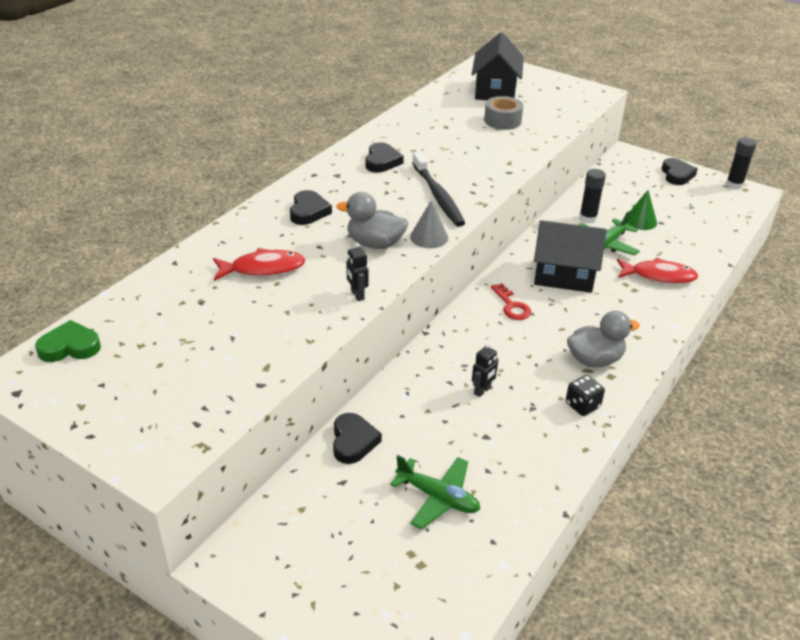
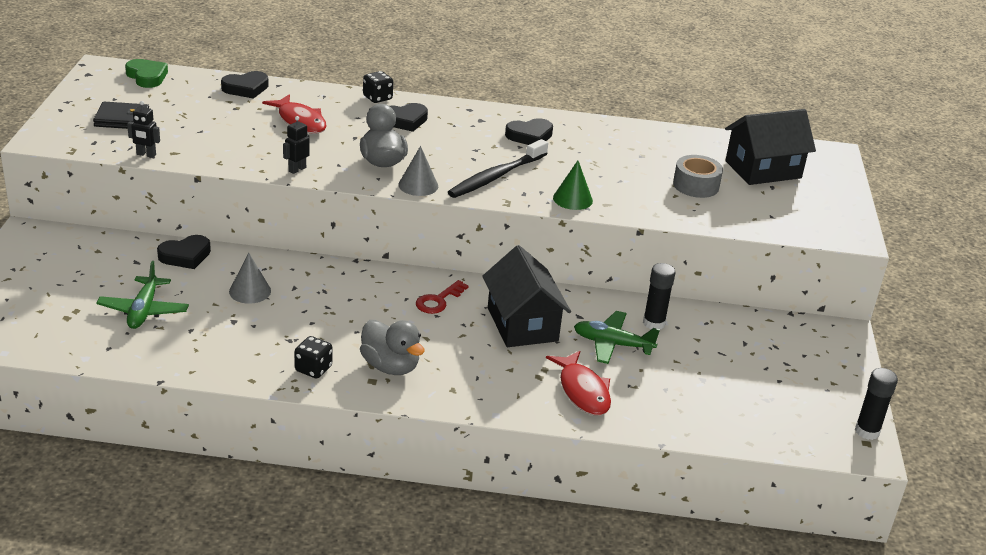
camera: 60 degrees right, 5 degrees down
black robot [472,343,499,397] -> black robot moved to [127,101,160,158]
green cone [628,190,657,230] -> green cone moved to [553,161,593,210]
black heart [662,158,698,185] -> black heart moved to [221,71,269,99]
none -> black wallet [93,102,149,129]
none -> grey cone [229,253,271,304]
none -> black dice [363,71,393,103]

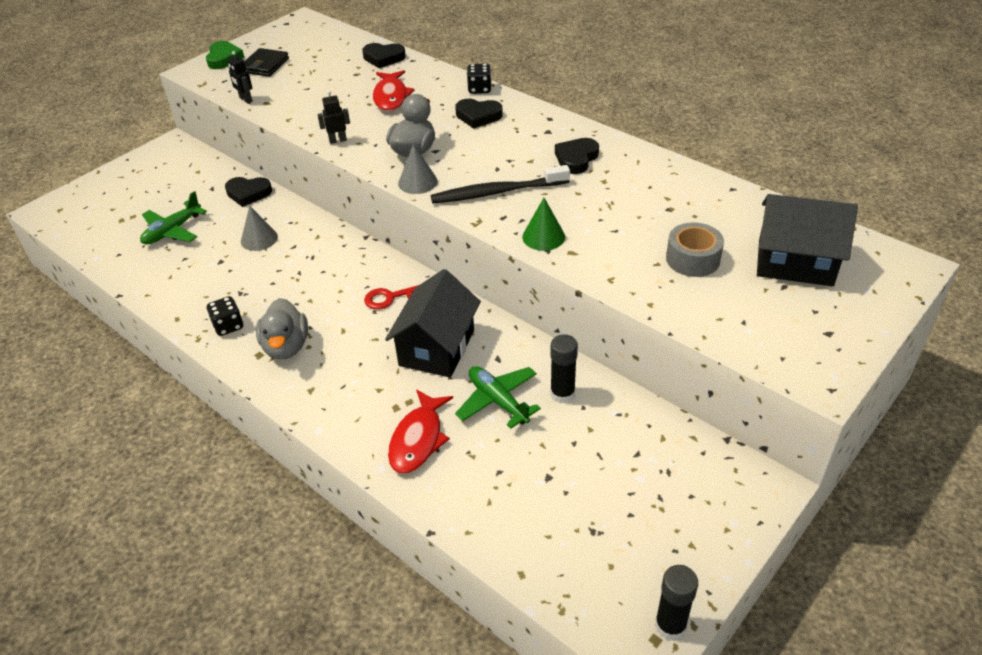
camera: 40 degrees right, 10 degrees up
black wallet [93,102,149,129] -> black wallet turned 75 degrees clockwise [244,48,289,77]
green heart [125,59,168,88] -> green heart moved to [206,41,244,69]
black heart [505,118,553,145] -> black heart turned 105 degrees clockwise [555,138,599,174]

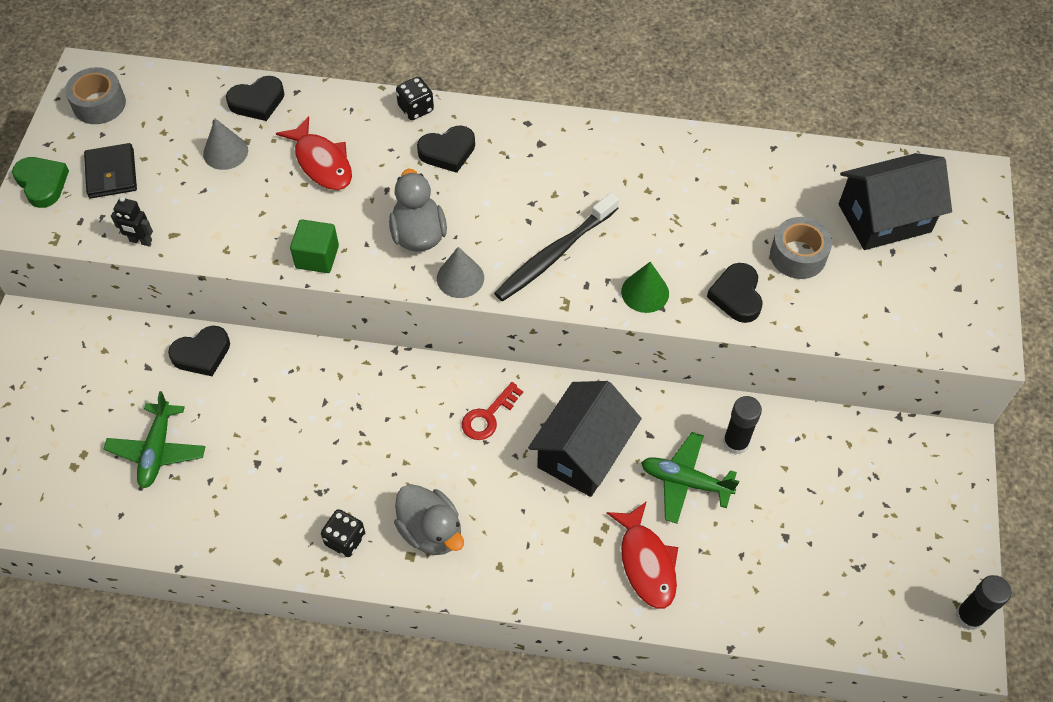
camera: 35 degrees left, 15 degrees up
grey cone [241,205,278,251] -> grey cone moved to [203,119,248,170]
black robot [317,90,350,144] -> green cube [290,219,339,273]
black house [385,269,481,378] -> black house turned 45 degrees clockwise [528,381,642,497]
black heart [555,138,599,174] -> black heart moved to [707,263,763,323]
none -> grey tape [65,67,126,124]

